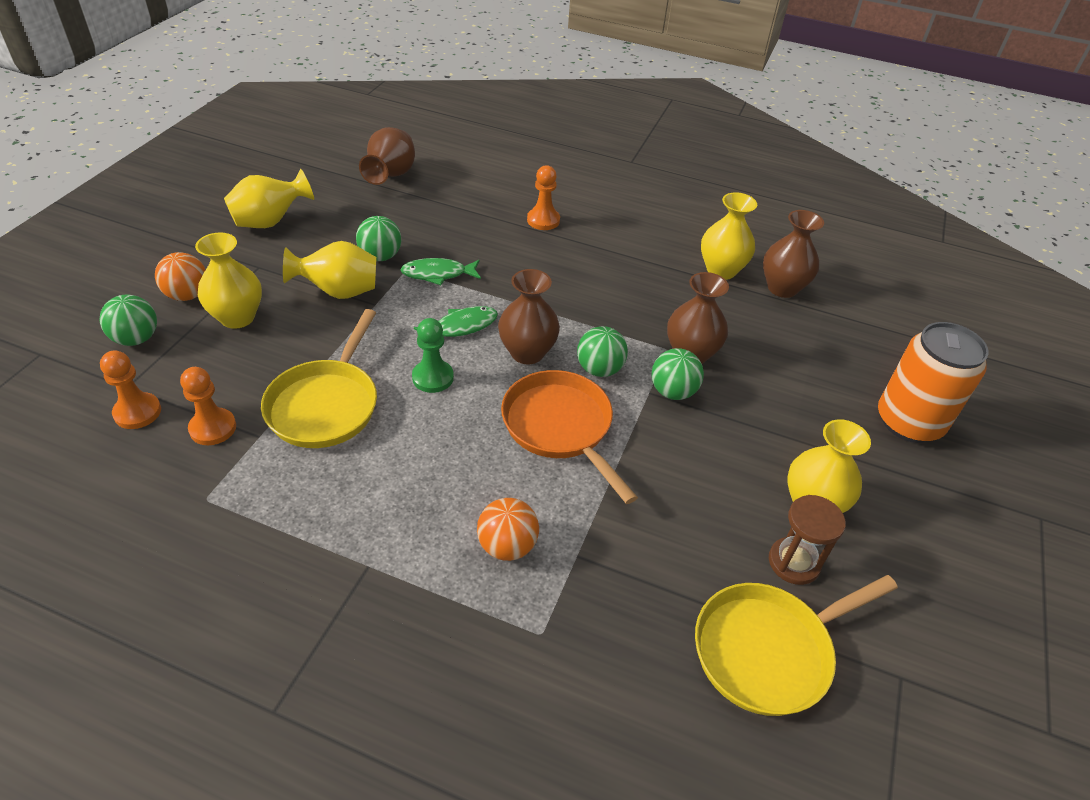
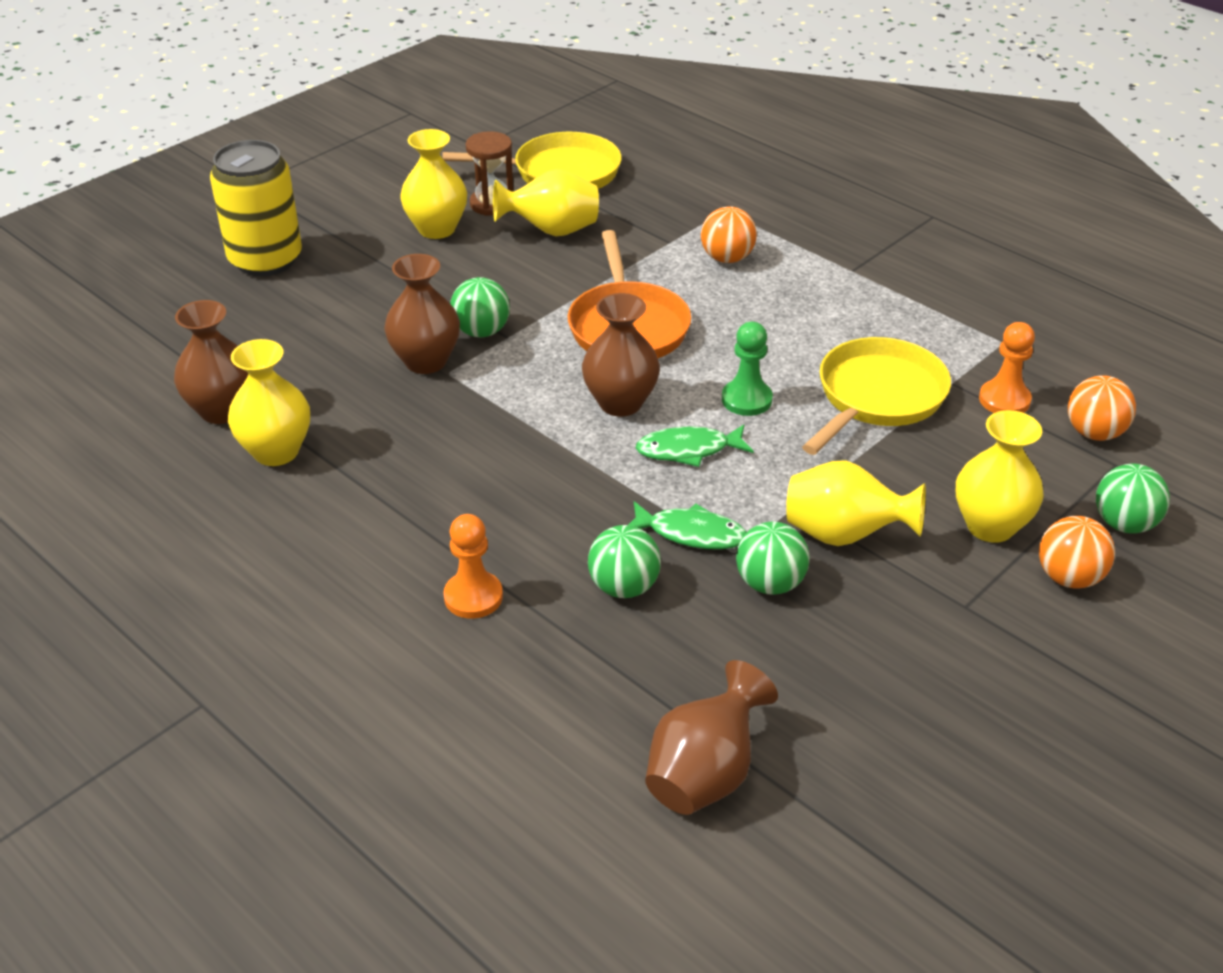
camera: 155 degrees left, 5 degrees down
orange pawn [100,351,161,429] -> orange ball [1068,375,1136,441]
yellow vase [224,169,314,228] -> yellow vase moved to [493,169,599,237]
green ball [577,326,628,377] -> green ball moved to [588,525,661,598]
orange can [878,322,989,443] -> yellow can [210,140,302,276]

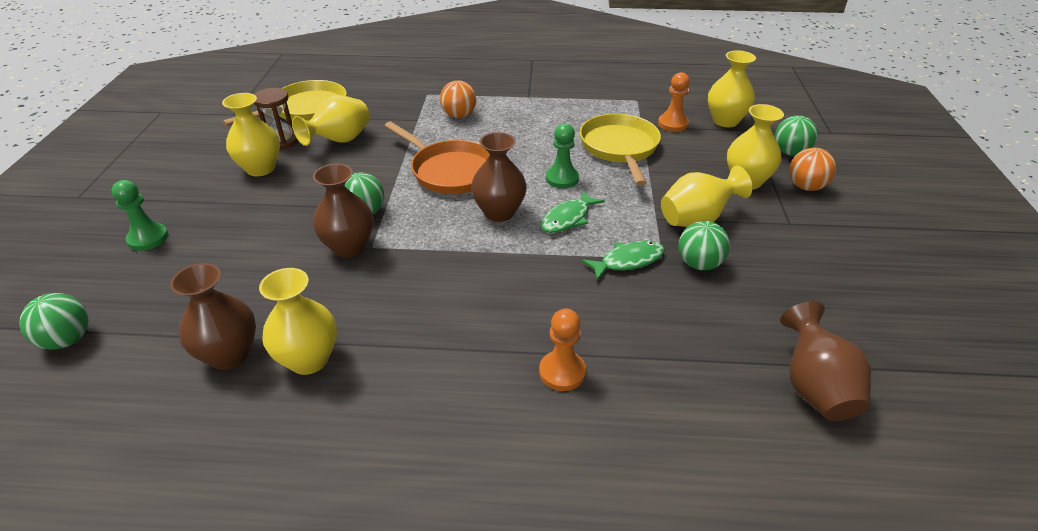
camera: 40 degrees left, 0 degrees up
yellow can [210,140,302,276] -> green pawn [111,180,168,251]
green ball [588,525,661,598] -> green ball moved to [20,293,89,350]
orange ball [1068,375,1136,441] -> yellow vase [708,50,756,127]

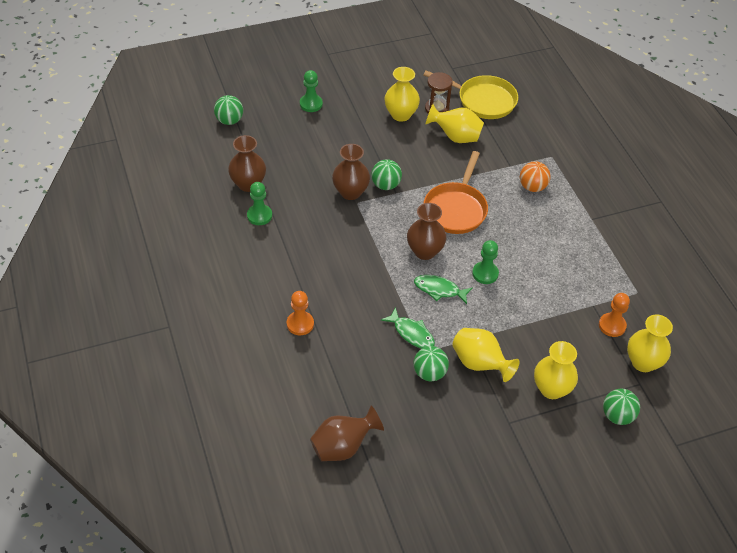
camera: 65 degrees right, 10 degrees up
yellow vase [259,268,337,375] -> green pawn [247,182,272,225]
yellow pan [580,114,661,186] -> none
orange ball [789,148,836,191] -> none

